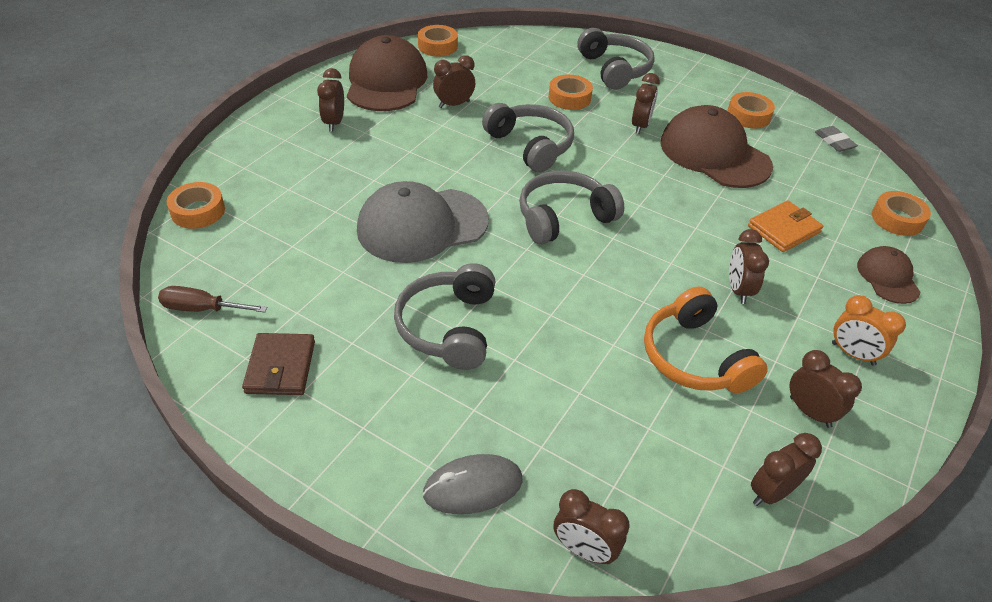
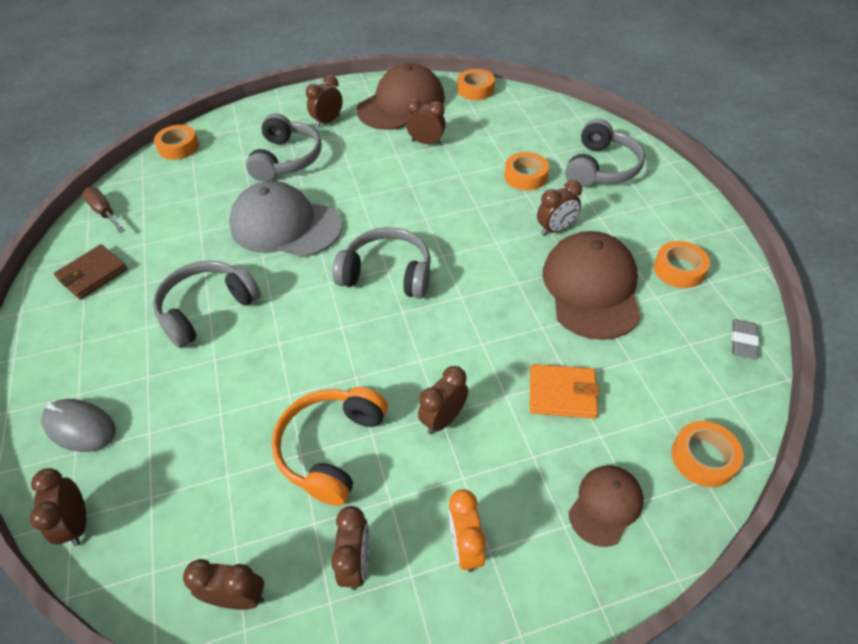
camera: 45 degrees right, 5 degrees up
grey headphones [482,103,574,172] -> grey headphones moved to [246,113,322,182]

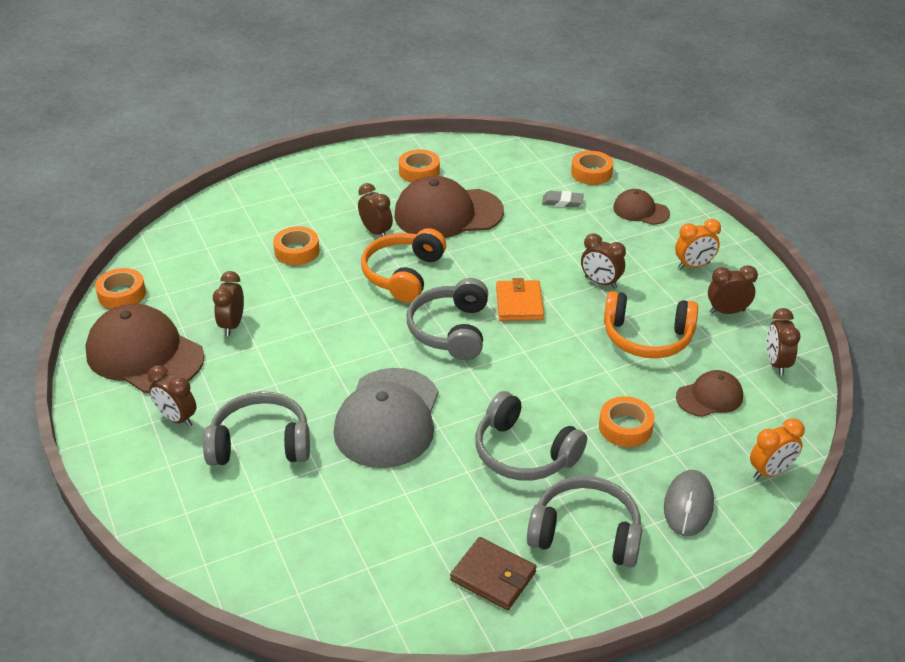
camera: 100 degrees left, 10 degrees down
brown clock [30,468,86,546] -> orange clock [750,418,805,480]
brown screwdriver [82,187,125,233] -> none
orange tape [154,125,199,160] -> orange tape moved to [599,396,655,447]
orange wallet [530,364,599,419] -> orange wallet moved to [496,278,544,321]
grey headphones [565,119,645,188] -> grey headphones moved to [527,476,642,567]
grey eraser [731,319,759,359] -> grey eraser moved to [542,191,584,208]
none -> orange headphones [361,228,446,302]
none -> brown cap [676,370,743,417]

